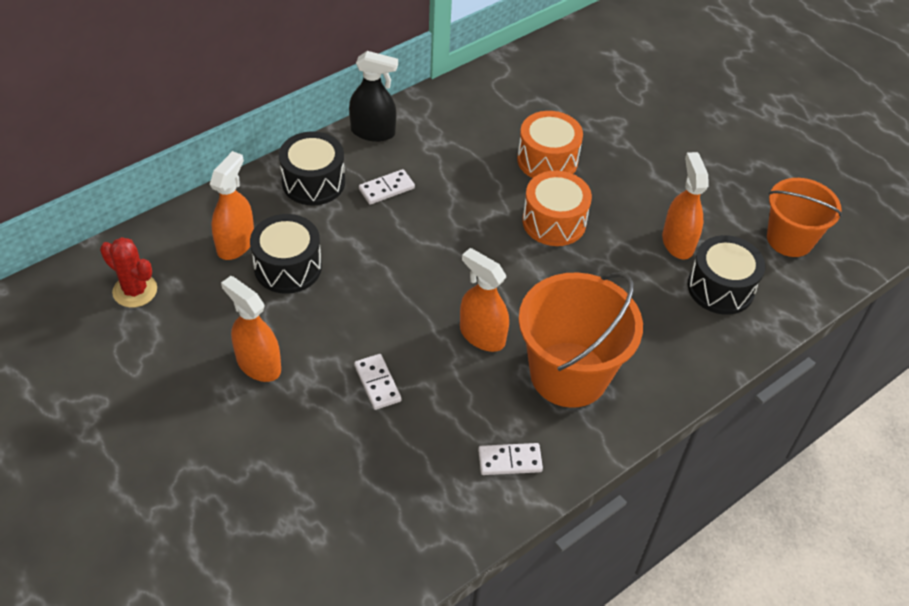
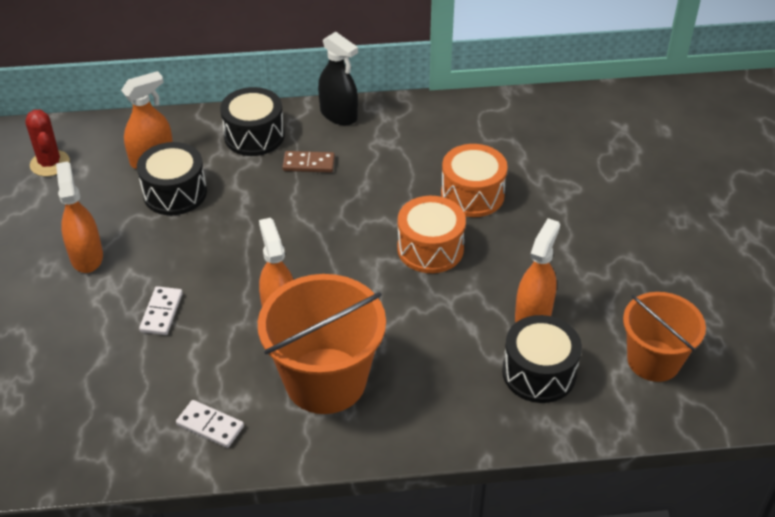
camera: 35 degrees right, 5 degrees down
white domino [359,169,415,205] -> brown domino [282,151,335,173]

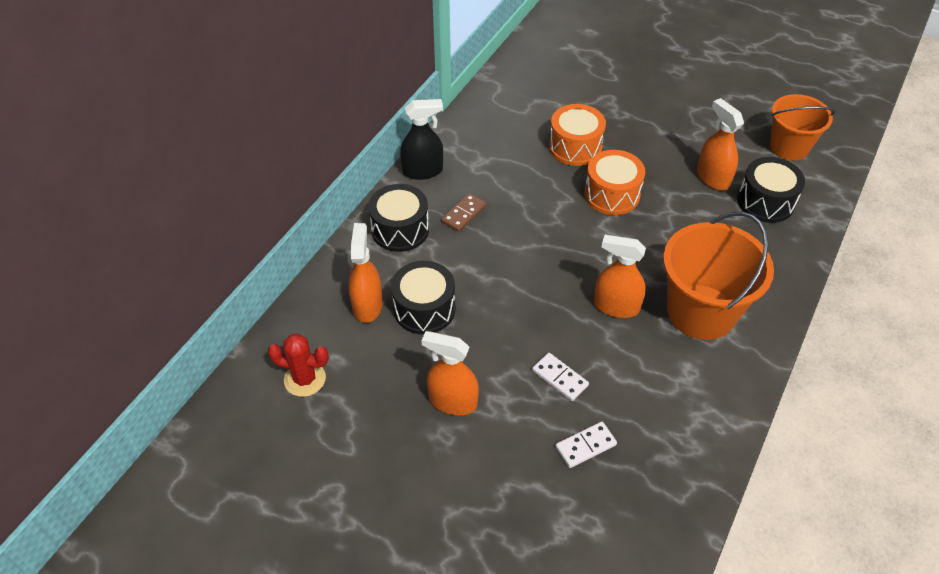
camera: 55 degrees left, 5 degrees up
white domino [176,400,244,448] -> white domino moved to [555,422,617,468]

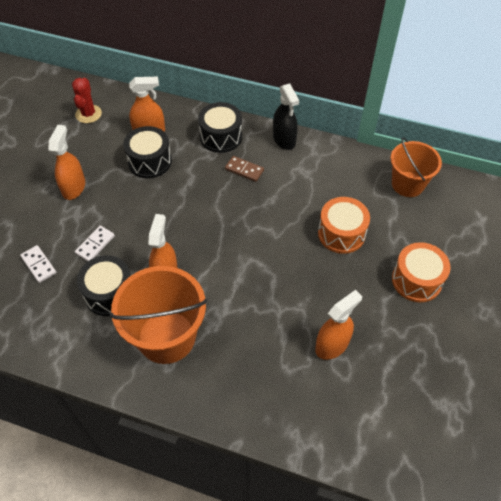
camera: 80 degrees right, 5 degrees up
orange drum [584,150,645,215] -> orange drum moved to [392,242,451,302]
black drum [738,157,805,223] -> black drum moved to [77,255,131,316]
orange bucket [770,94,835,161] -> orange bucket moved to [391,137,442,197]

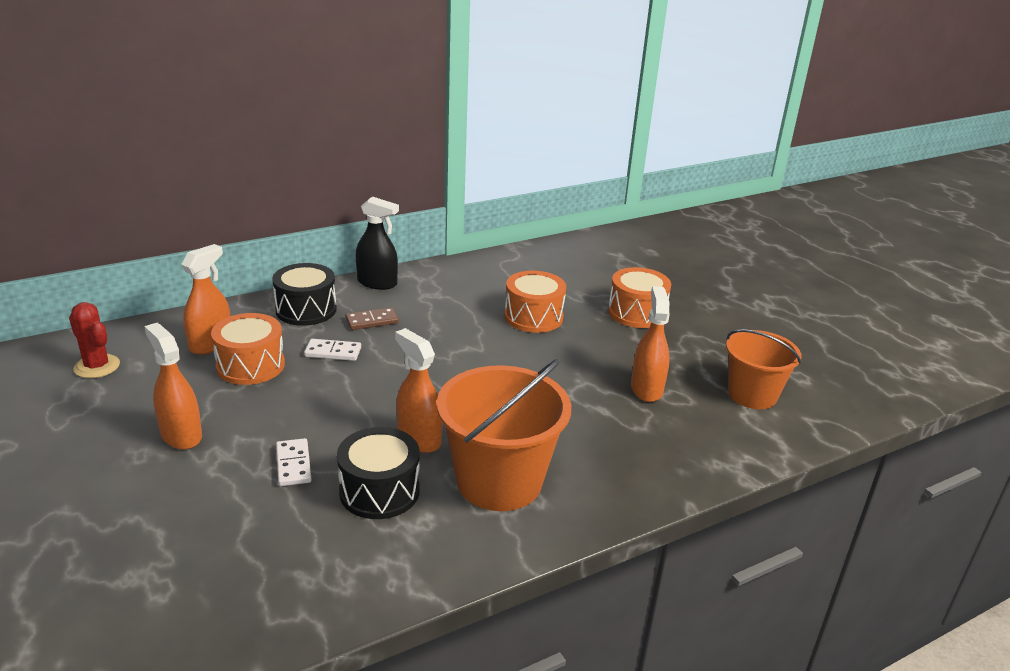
camera: 50 degrees left, 25 degrees down
white domino [20,245,56,283] -> white domino moved to [304,339,361,361]
black drum [123,126,172,178] -> orange drum [211,313,285,385]
orange bucket [391,137,442,197] -> orange bucket moved to [726,329,802,409]

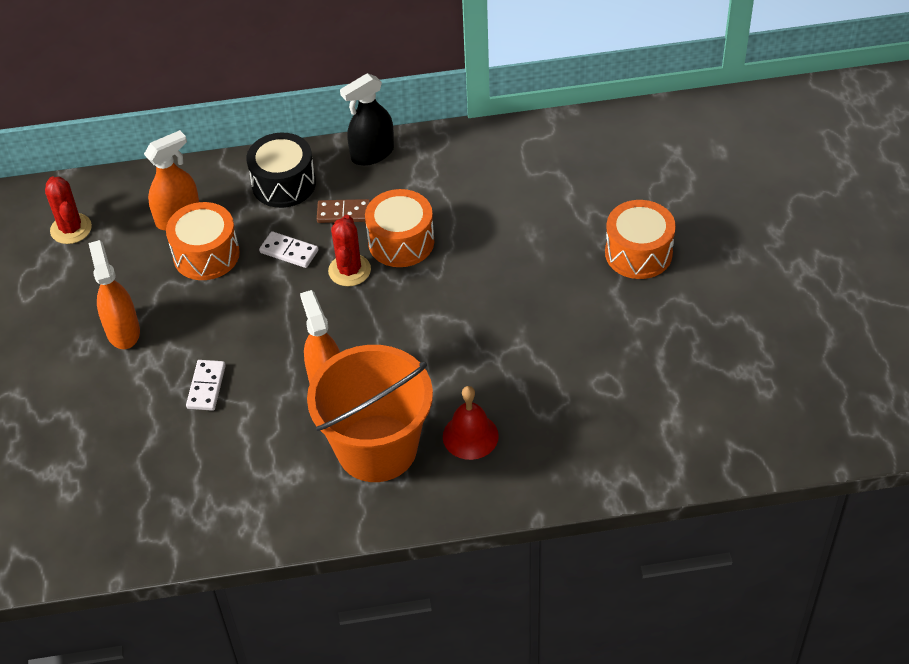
camera: 25 degrees right, 20 degrees up
black drum [337,427,420,519] -> none
black spray bottle [356,196,399,290] -> black spray bottle turned 105 degrees clockwise [340,73,394,166]
orange drum [504,271,566,333] -> orange drum moved to [365,189,434,267]
orange spray bottle [631,286,670,402] -> none
orange bucket [726,329,802,409] -> none
none -> red cactus [328,215,371,286]
none -> red bell [443,386,499,460]

